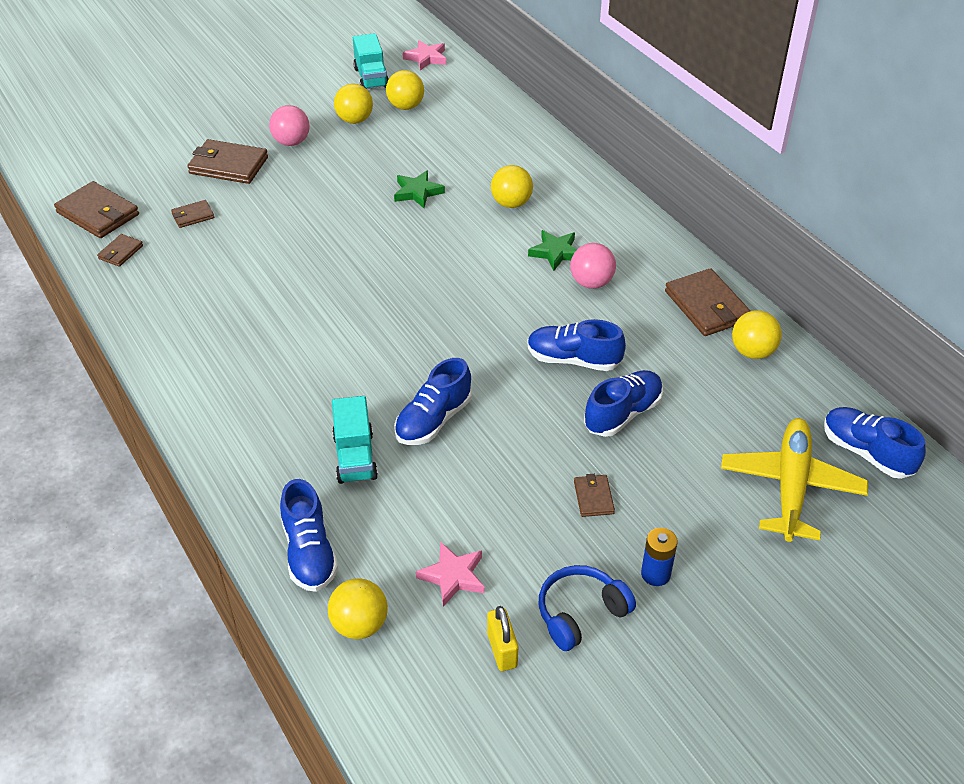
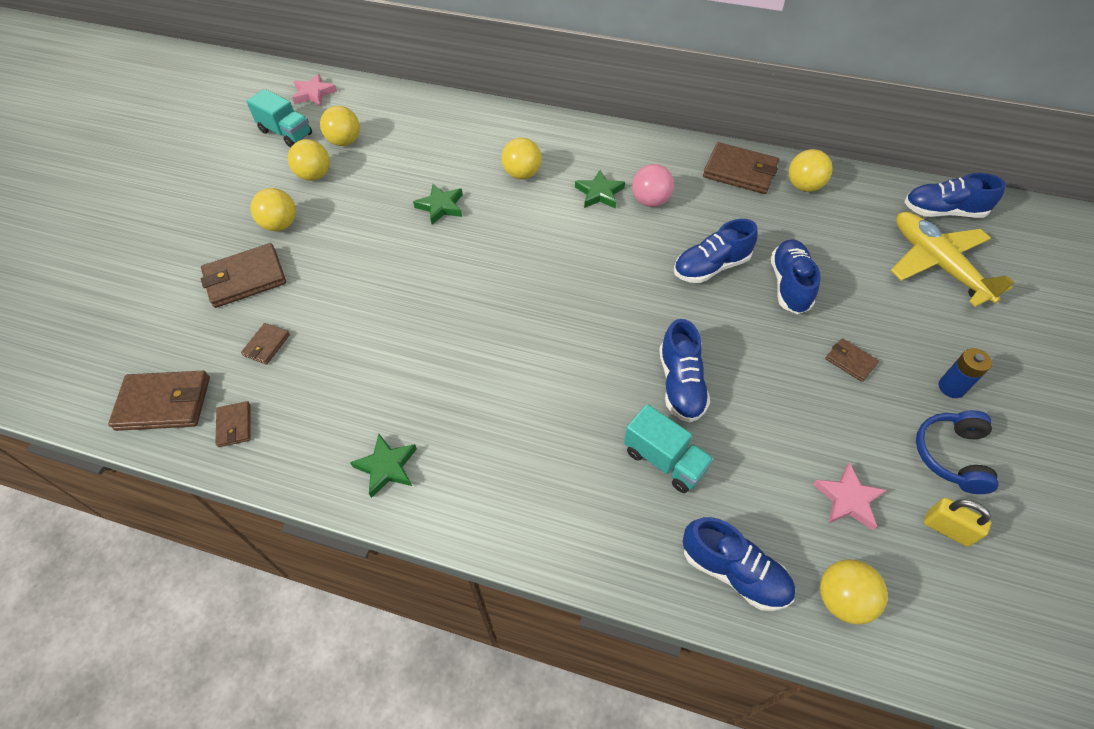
camera: 40 degrees left, 10 degrees up
pink ball [269,105,310,146] -> yellow ball [251,188,296,231]
none -> green star [350,434,417,498]

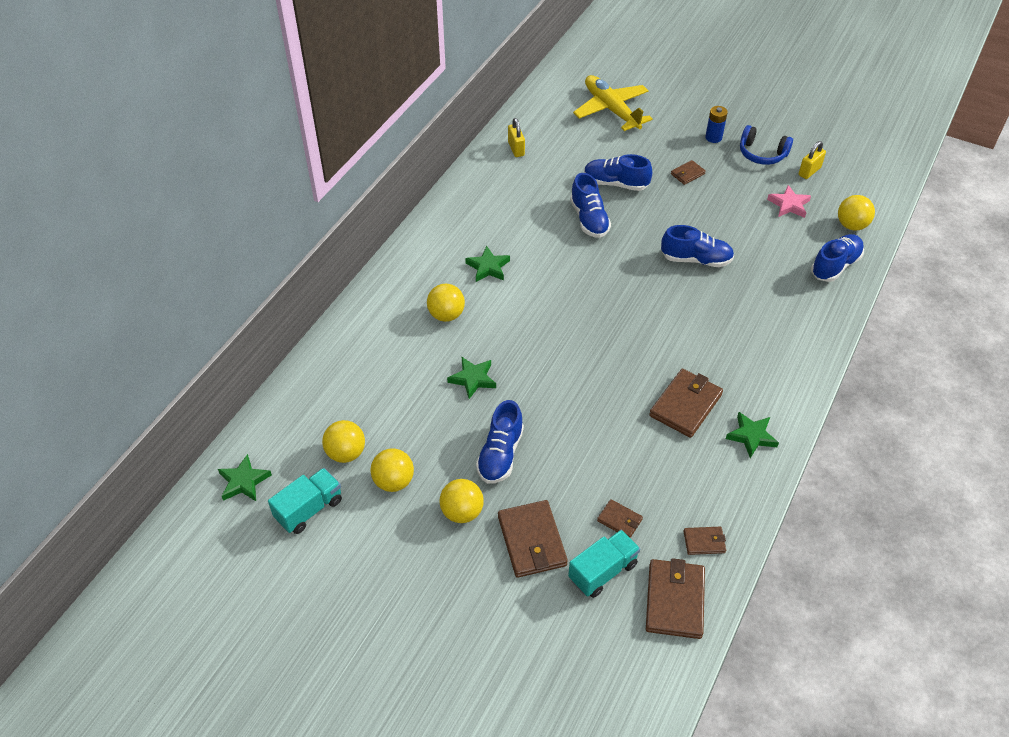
camera: 80 degrees left, 5 degrees down
pink star [292,74,337,106] -> green star [218,454,272,501]
turquoise truck [624,404,714,493] -> turquoise truck moved to [568,530,640,598]
pink ball [632,164,674,207] -> none
brown wallet [703,142,779,194] -> brown wallet moved to [649,369,723,438]
yellow ball [789,149,832,192] -> yellow padlock [508,118,525,157]
yellow plane [890,212,1014,307] -> yellow plane turned 75 degrees clockwise [573,75,653,131]
blue shoe [904,173,1006,218] -> blue shoe moved to [476,400,524,484]

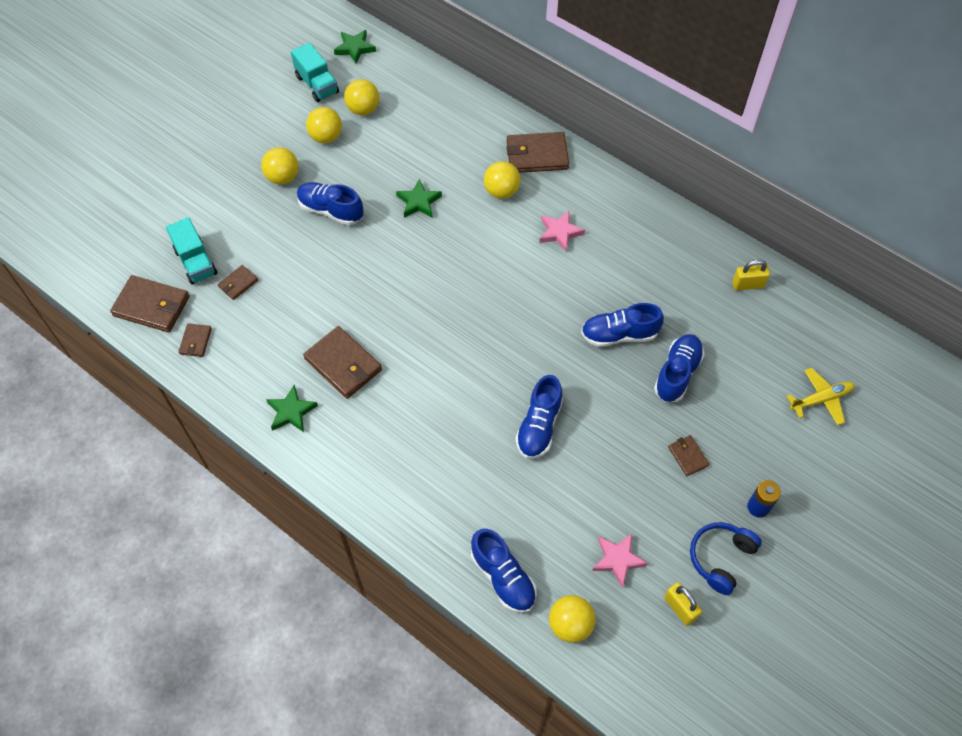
camera: 100 degrees right, 10 degrees up
green star [465,246,510,282] -> pink star [540,211,585,251]
brown wallet [498,500,568,578] -> brown wallet moved to [507,132,569,173]
yellow plane [573,75,653,131] -> yellow plane [787,368,855,425], size x0.60

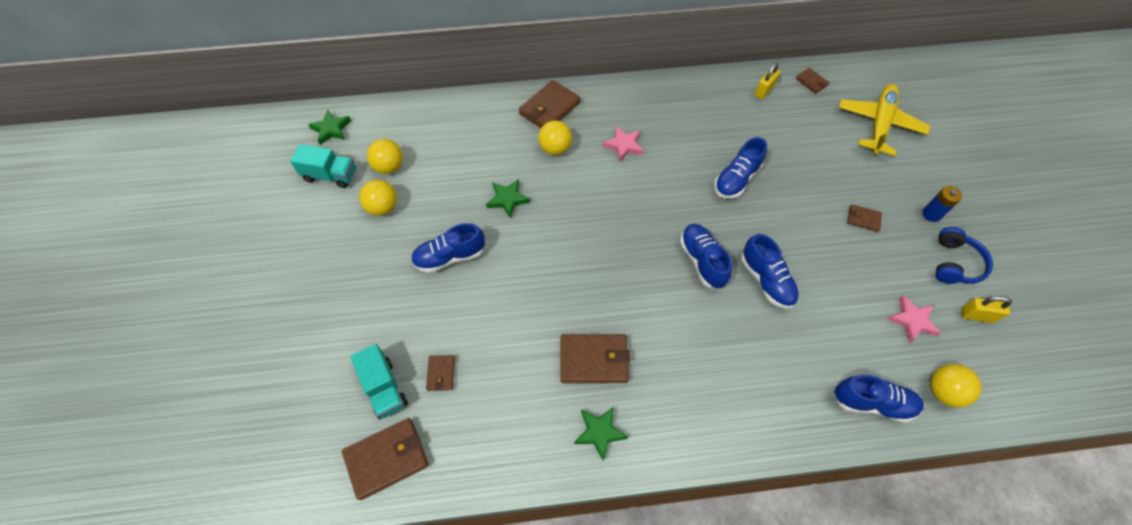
camera: 45 degrees left, 0 degrees up
turquoise truck [166,217,217,284] -> turquoise truck turned 45 degrees clockwise [350,344,408,419]
brown wallet [179,323,212,357] -> brown wallet moved to [796,68,829,94]
yellow ball [261,147,299,184] -> none
blue shoe [654,334,704,402] -> blue shoe moved to [680,224,732,289]
blue headphones [690,522,762,595] -> blue headphones turned 150 degrees counterclockwise [936,227,993,284]
yellow plane [787,368,855,425] -> yellow plane [839,84,930,156], size x1.67

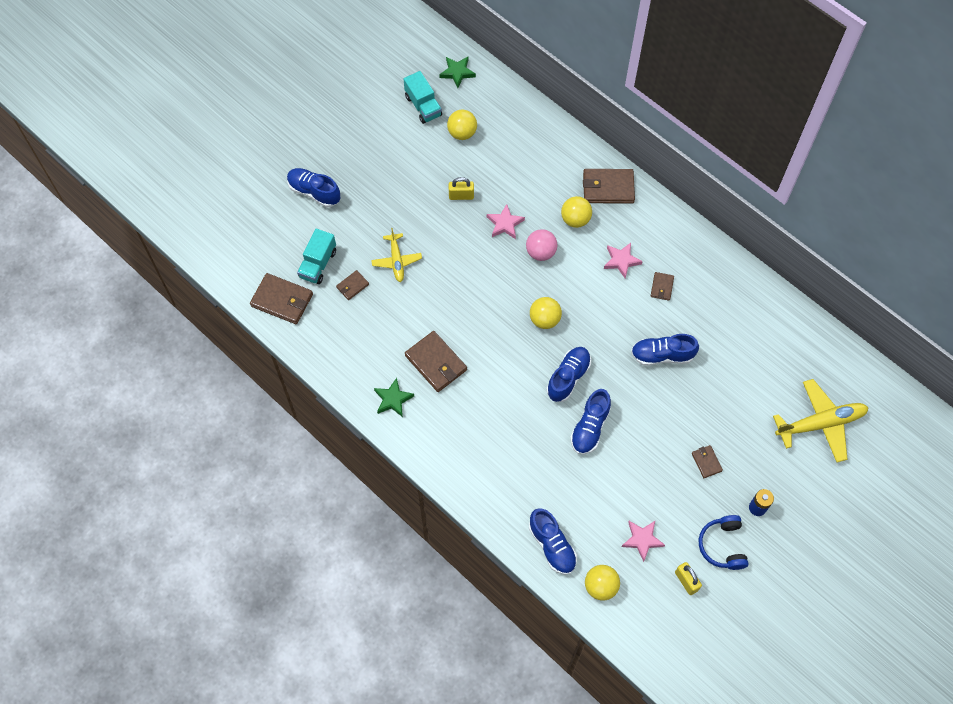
camera: 50 degrees right, 5 degrees up
yellow ball [359,179,397,216] -> yellow ball moved to [530,297,562,329]
blue shoe [411,223,485,273] -> blue shoe moved to [287,168,340,207]
green star [486,179,530,218] -> pink star [487,204,525,239]
yellow padlock [754,63,780,100] -> yellow padlock moved to [449,177,474,200]
brown wallet [796,68,829,94] -> brown wallet moved to [651,272,674,301]
blue headphones [936,227,993,284] -> blue headphones turned 105 degrees clockwise [699,515,749,570]
none -> yellow plane [371,228,422,282]
none -> pink ball [526,229,557,261]

